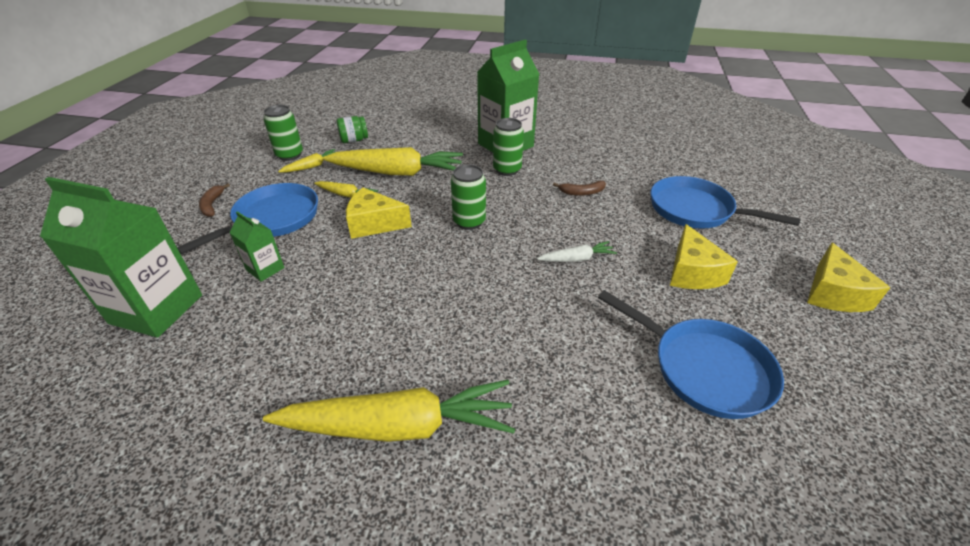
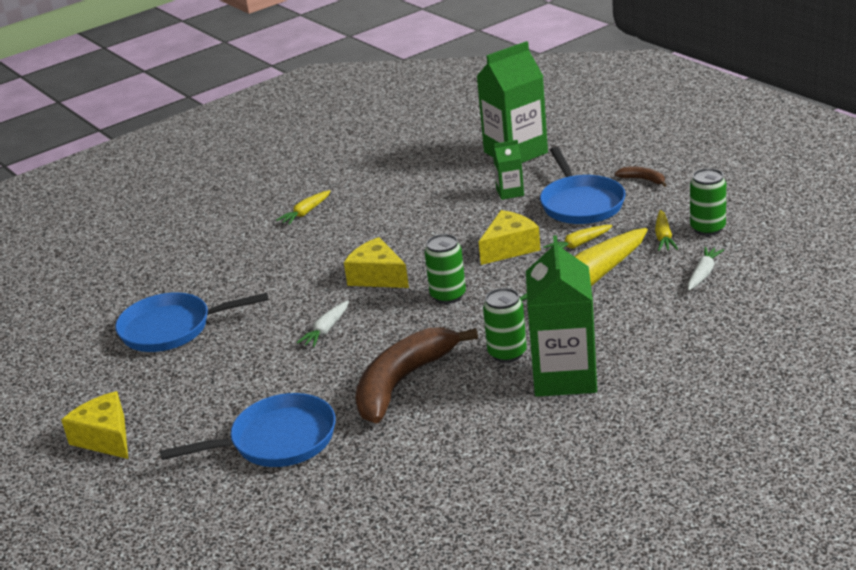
camera: 135 degrees right, 10 degrees down
yellow carrot [263,380,515,442] -> yellow carrot [276,190,331,225], size x0.46
green jar [337,116,368,143] -> white carrot [688,246,724,291]
brown banana [553,181,606,196] -> brown banana [355,328,478,424], size x2.42
yellow cheese [670,224,738,289] -> yellow cheese moved to [344,237,409,288]

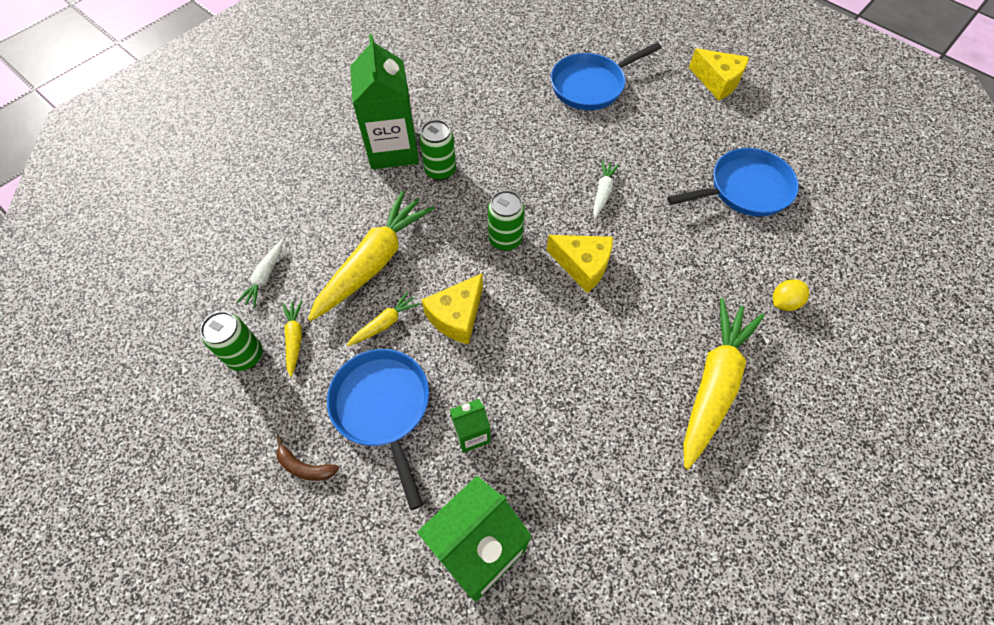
camera: 165 degrees right, 30 degrees up
yellow carrot [276,190,331,225] -> yellow carrot [683,298,765,469], size x2.17
brown banana [355,328,478,424] -> none
none -> yellow lemon [773,279,809,311]

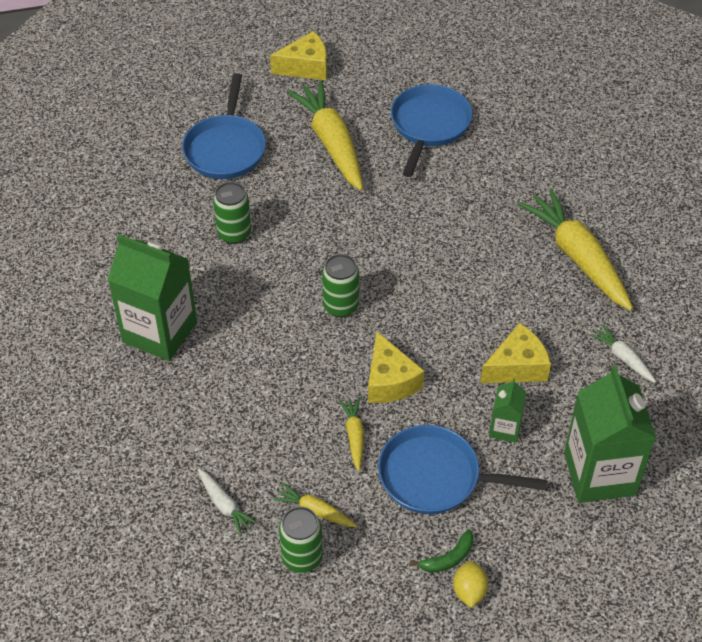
camera: 55 degrees left, 10 degrees down
brown banana [276,437,339,481] -> green banana [410,529,473,573]
yellow carrot [308,191,434,321] -> yellow carrot moved to [286,81,363,191]
green can [419,120,456,181] -> green can moved to [213,182,251,244]
yellow cheese [546,235,613,293] -> yellow cheese moved to [480,323,551,383]
white carrot [593,161,619,218] -> white carrot moved to [590,325,656,383]
yellow lemon [773,279,809,311] -> yellow lemon moved to [453,561,488,608]

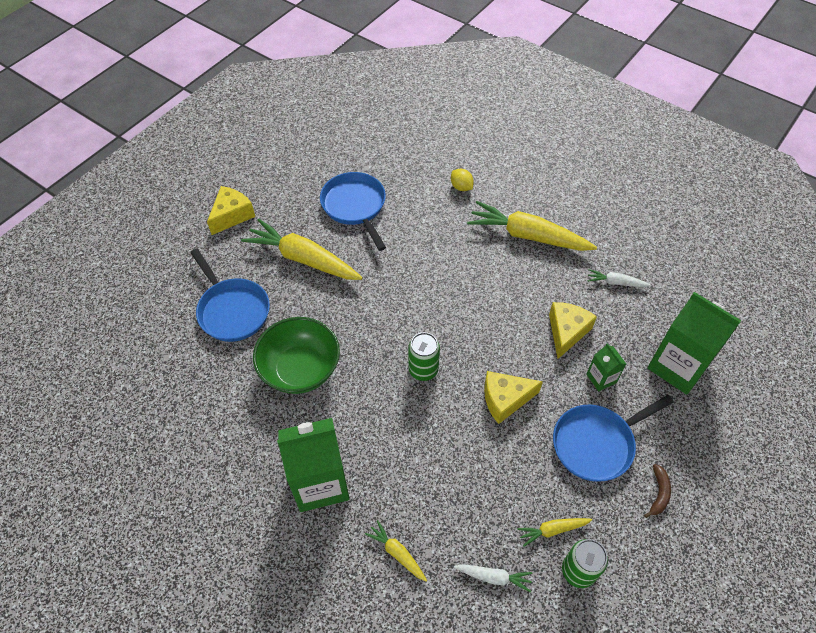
camera: 40 degrees left, 5 degrees up
green can [213,182,251,244] -> green bowl [253,317,340,394]
yellow carrot [339,397,364,471] -> yellow carrot moved to [365,520,427,582]
yellow cheese [368,331,424,403] -> yellow cheese turned 135 degrees clockwise [484,371,543,424]
green banana [410,529,473,573] -> brown banana [644,464,671,518]
yellow lemon [453,561,488,608] -> yellow lemon moved to [451,169,474,191]

